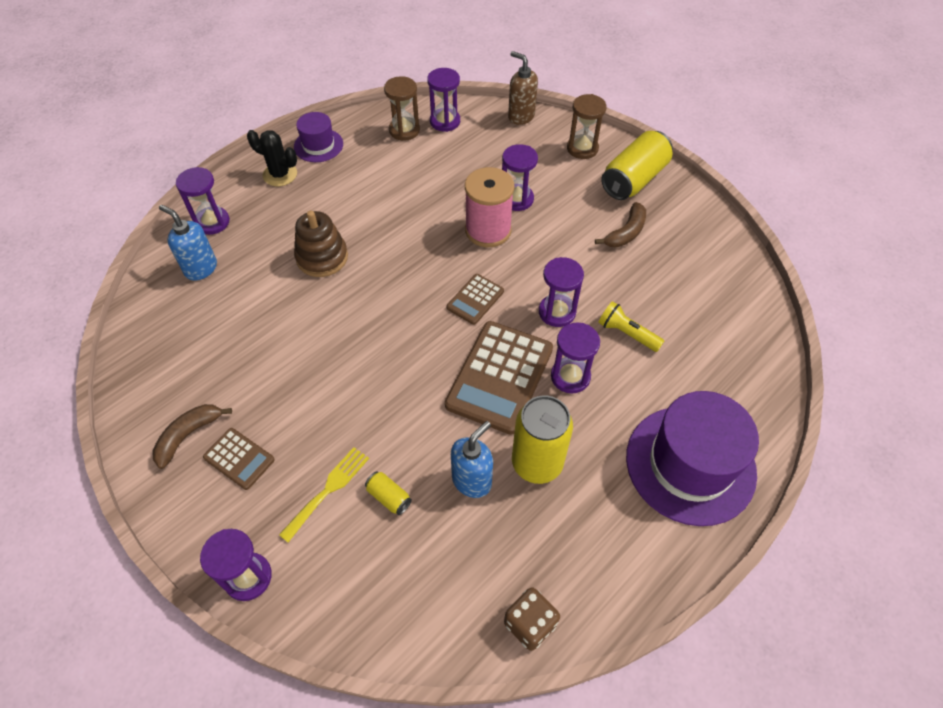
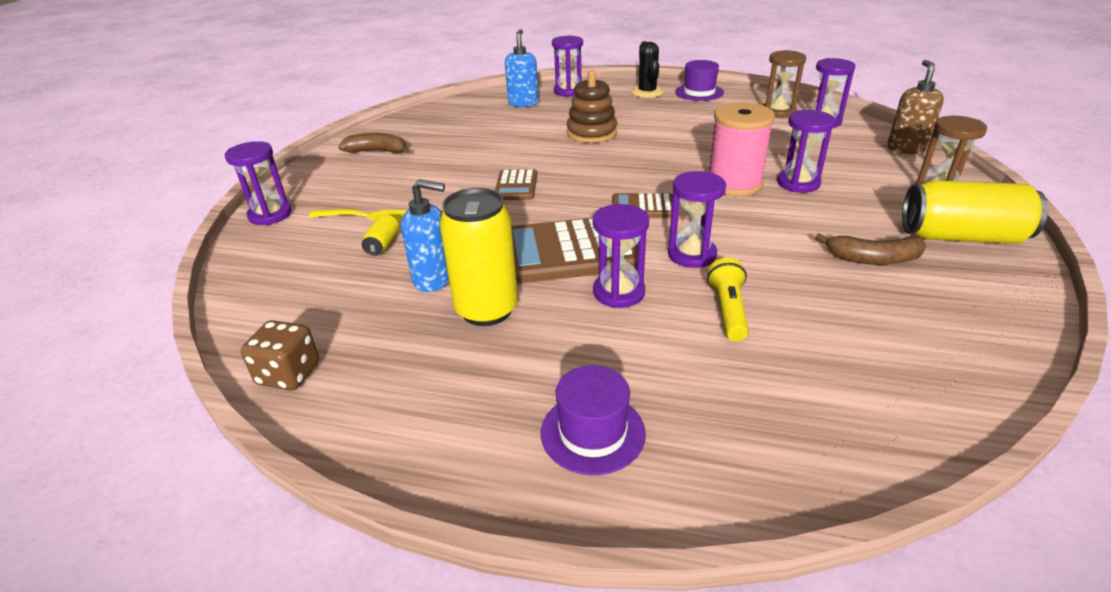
camera: 60 degrees right, 20 degrees down
brown calculator [203,428,275,490] -> brown calculator moved to [495,169,537,200]
purple hat [626,391,759,526] -> purple hat [541,365,646,475], size x0.52

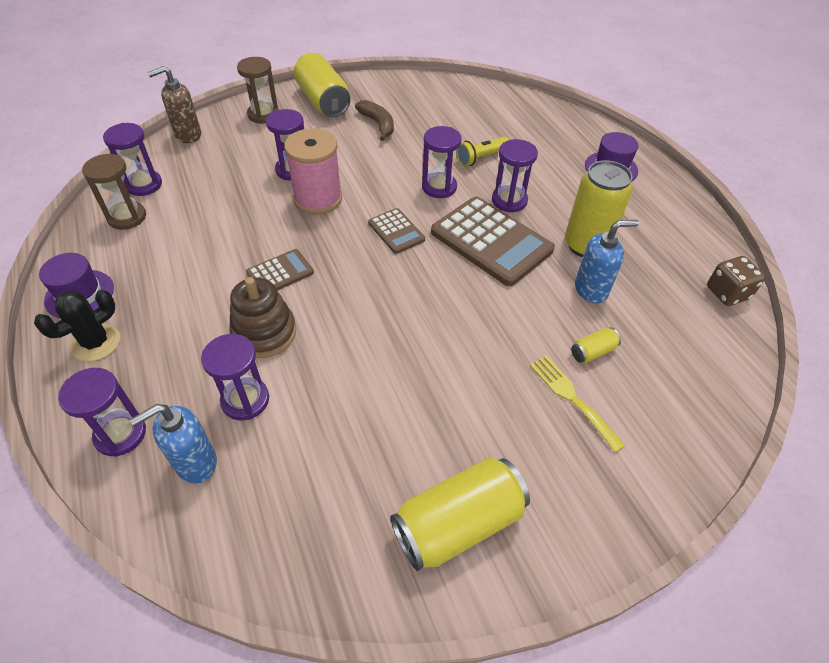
camera: 130 degrees left, 15 degrees up
purple hourglass [225,141,292,225] -> purple hourglass moved to [201,334,269,420]
brown banana [338,133,409,153] -> yellow can [390,457,530,571]
blue soap dispenser [401,179,449,292] -> blue soap dispenser turned 105 degrees clockwise [575,220,639,304]
brown calculator [495,169,537,200] -> brown calculator moved to [246,249,314,291]

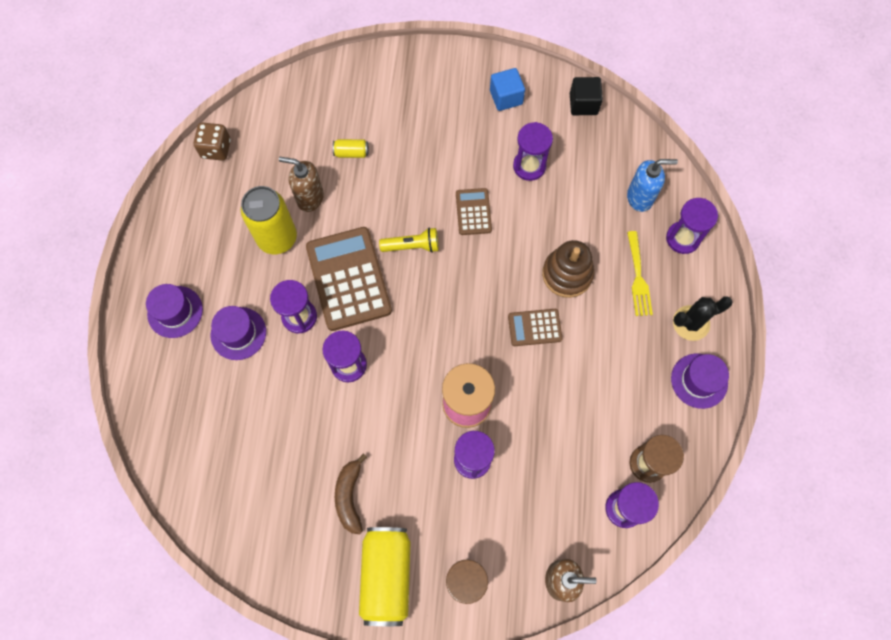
camera: 150 degrees left, 20 degrees up
purple hourglass [201,334,269,420] -> purple hourglass moved to [513,122,553,181]
brown calculator [368,208,425,254] -> brown calculator moved to [456,188,492,235]
yellow can [390,457,530,571] -> blue cube [490,68,525,111]
yellow flashlight [456,137,510,166] -> yellow flashlight moved to [379,228,439,253]
yellow fork [530,355,626,452] -> yellow fork moved to [627,231,653,316]
blue soap dispenser [575,220,639,304] -> brown soap dispenser [279,157,324,212]
none -> purple hat [211,306,266,360]
none -> black cube [570,77,603,115]

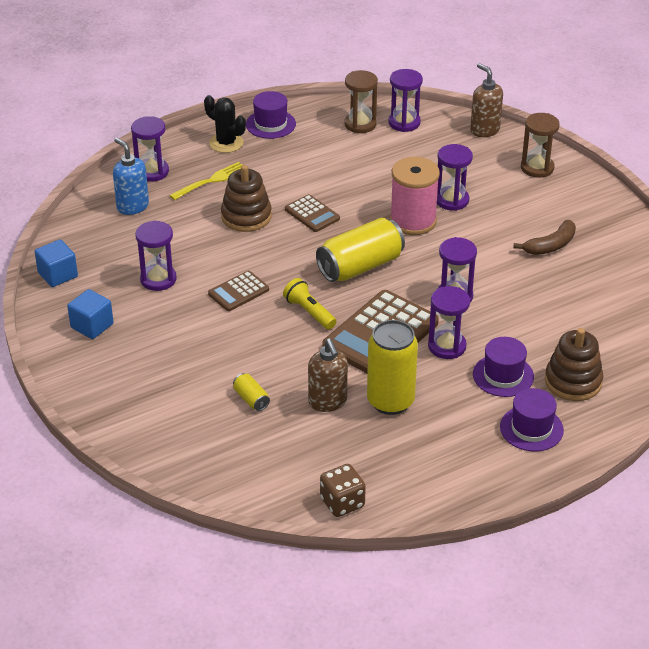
camera: 125 degrees left, 30 degrees down
yellow can [359,527,411,626] -> yellow can moved to [316,218,405,282]
black cube [570,77,603,115] -> blue cube [35,239,78,287]
none -> brown stacking toy [545,328,603,401]

